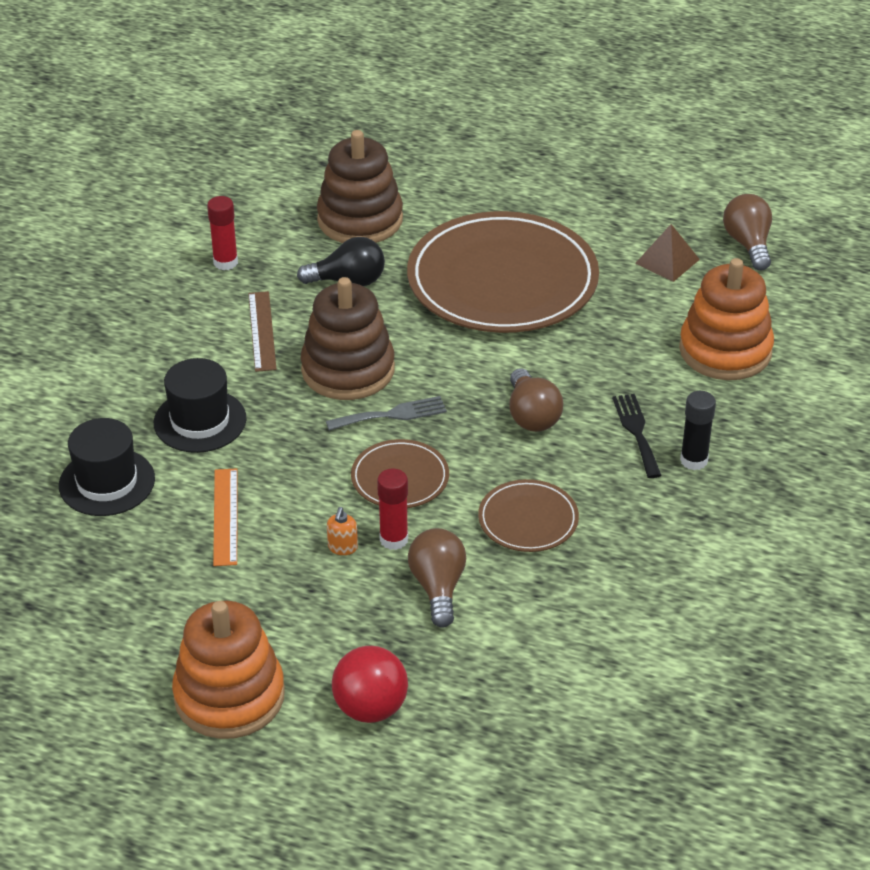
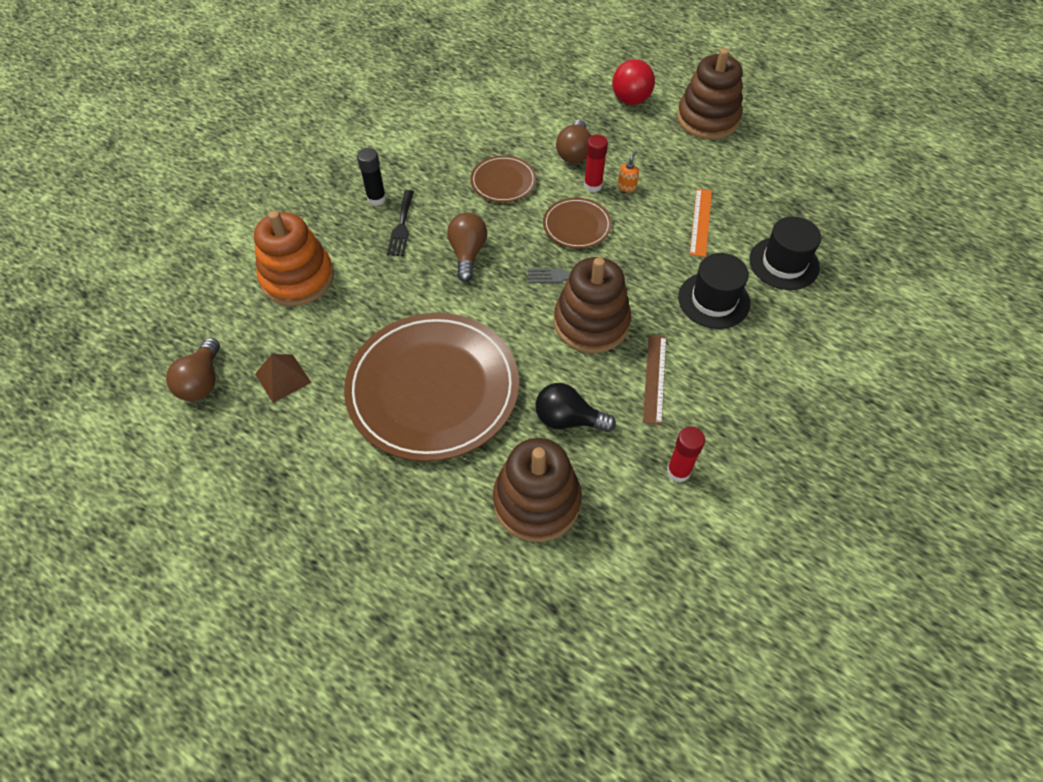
camera: 165 degrees left, 15 degrees up
orange stacking toy [172,601,285,739] -> brown stacking toy [677,48,743,139]

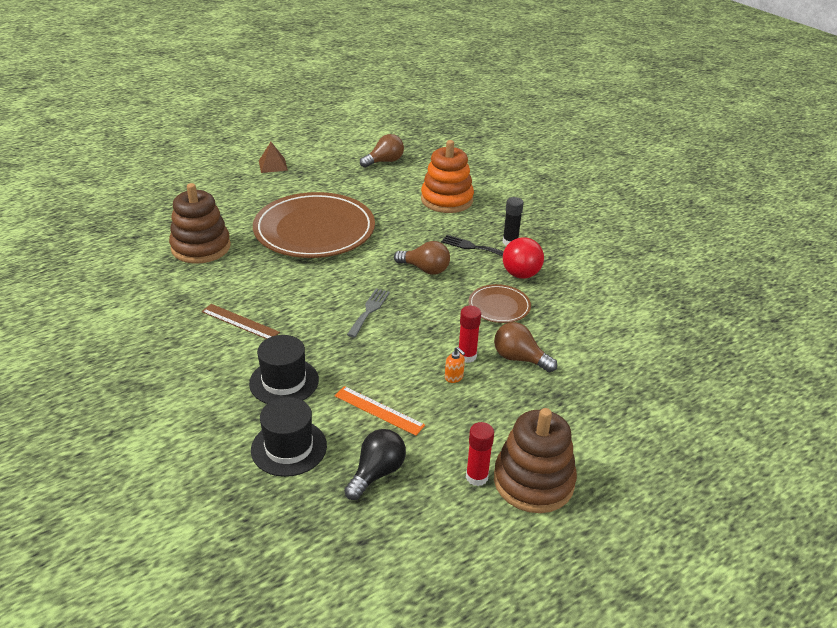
camera: 110 degrees right, 20 degrees down
brown light bulb [166,338,220,401] -> brown light bulb turned 120 degrees clockwise [360,134,404,168]
brown pyramid [255,354,312,403] -> brown pyramid moved to [259,142,288,173]
black light bulb [535,383,616,432] -> black light bulb moved to [344,429,406,500]
brown plate [543,198,612,249] -> none
brown stacking toy [554,257,631,353] -> none
red ball [612,59,655,105] -> red ball moved to [503,237,544,279]
red glue stick [667,427,705,482] -> red glue stick moved to [466,422,494,486]

